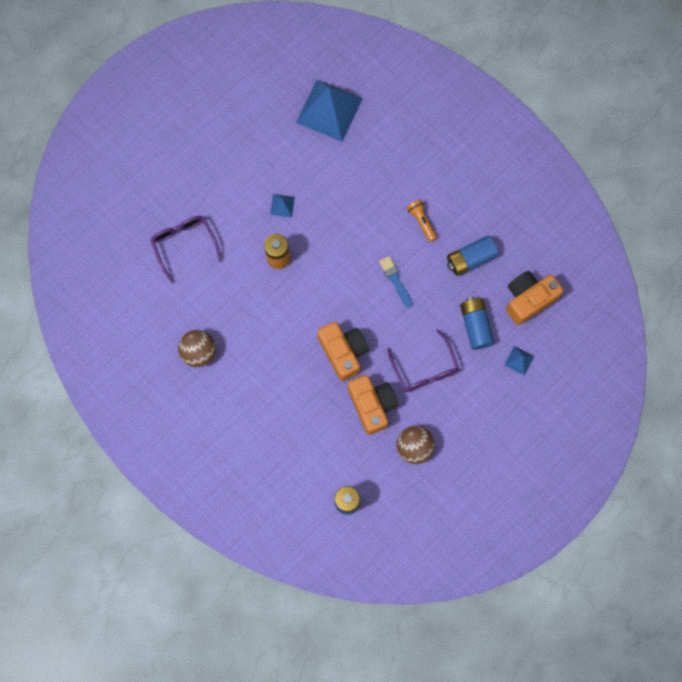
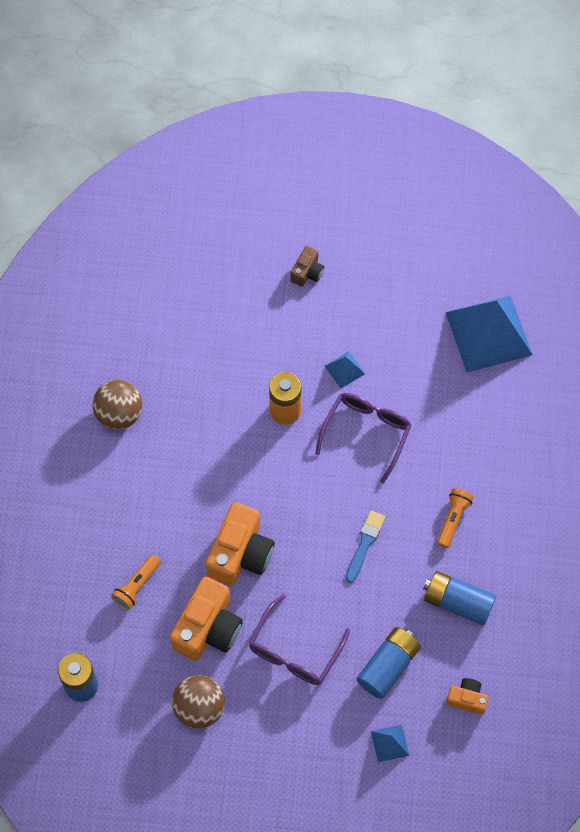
camera: 50 degrees right, 10 degrees down
purple glasses [150,216,222,283] -> purple glasses moved to [315,393,412,484]
orange camera [506,271,563,325] -> orange camera [446,678,489,715], size x0.52
none -> orange flashlight [111,555,161,610]
none -> brown camera [290,246,324,287]

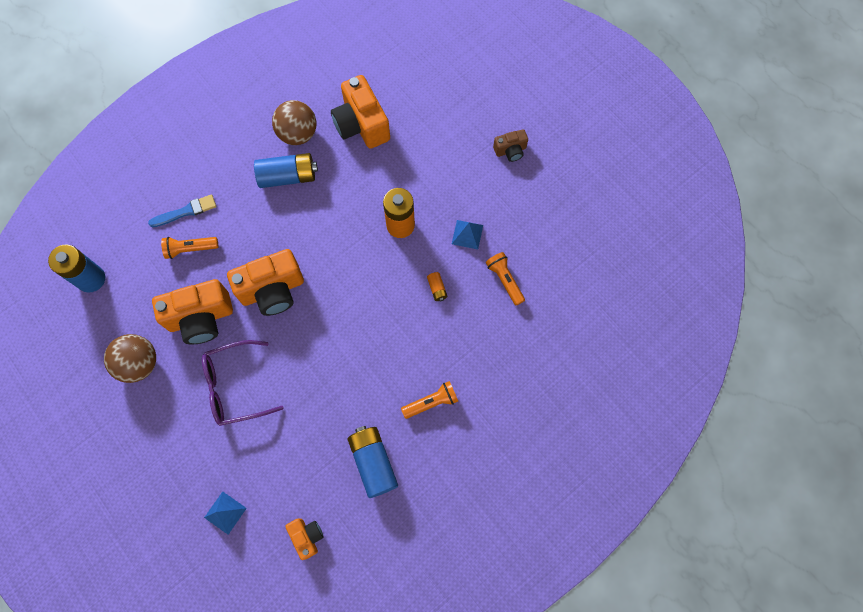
camera: 45 degrees right, 5 degrees up
purple glasses [315,393,412,484] -> orange battery [427,272,447,301]
blue brush [346,510,385,583] -> blue brush moved to [148,194,216,227]
blue battery [356,627,421,699] -> blue battery moved to [254,153,318,188]
blue pyramid [445,295,533,373] -> none
none -> orange camera [331,75,390,149]
none -> orange flashlight [486,252,525,305]

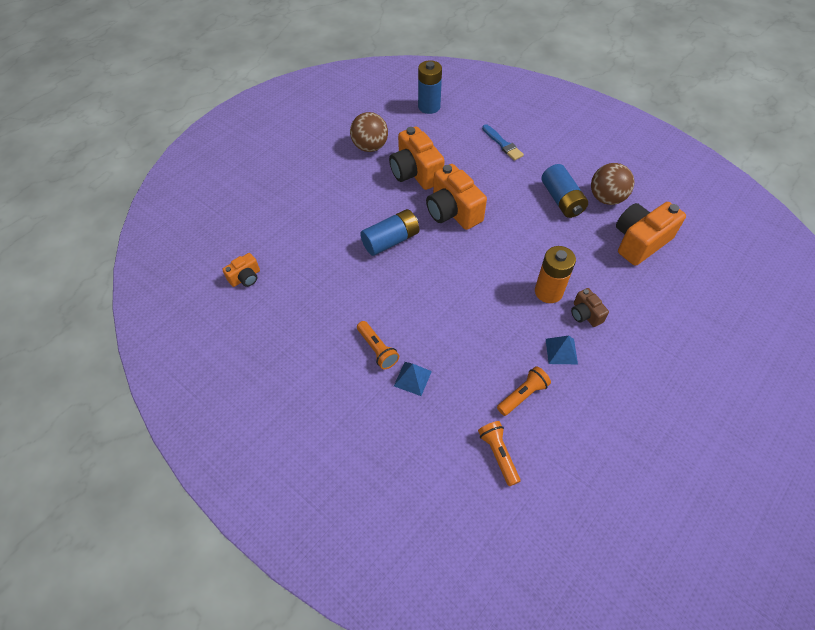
camera: 80 degrees right, 15 degrees down
orange flashlight [161,237,218,259] -> orange flashlight moved to [478,421,521,486]
purple glasses [202,340,283,426] -> none
blue pyramid [204,492,247,535] -> blue pyramid moved to [394,362,432,396]
blue battery [347,426,398,498] -> blue battery moved to [360,209,419,256]
orange battery [427,272,447,301] -> none
brown camera [493,129,528,162] -> brown camera moved to [571,288,609,327]

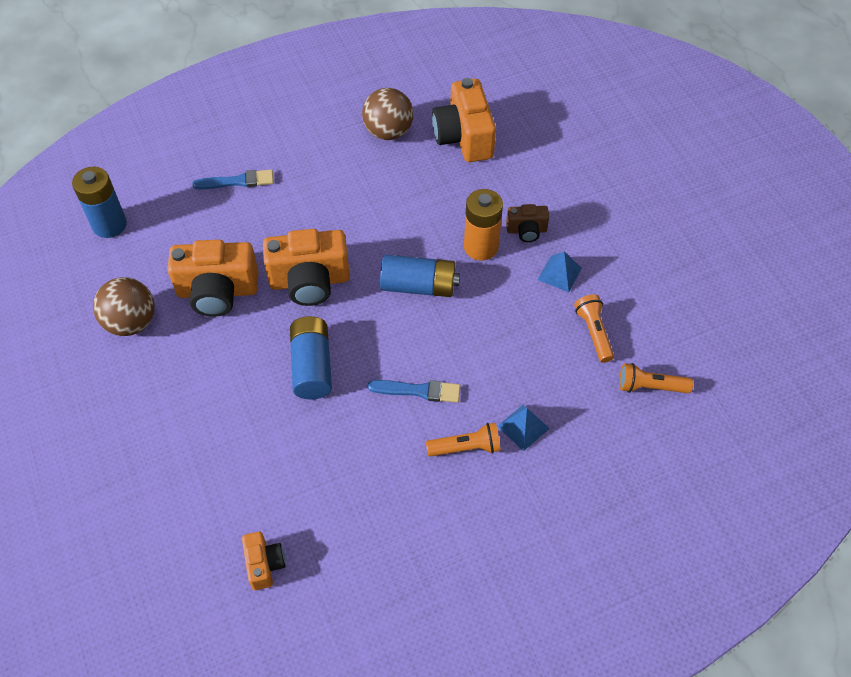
camera: 65 degrees left, 0 degrees up
blue battery [541,164,588,218] -> blue battery moved to [380,255,460,297]
none -> blue brush [368,380,461,403]

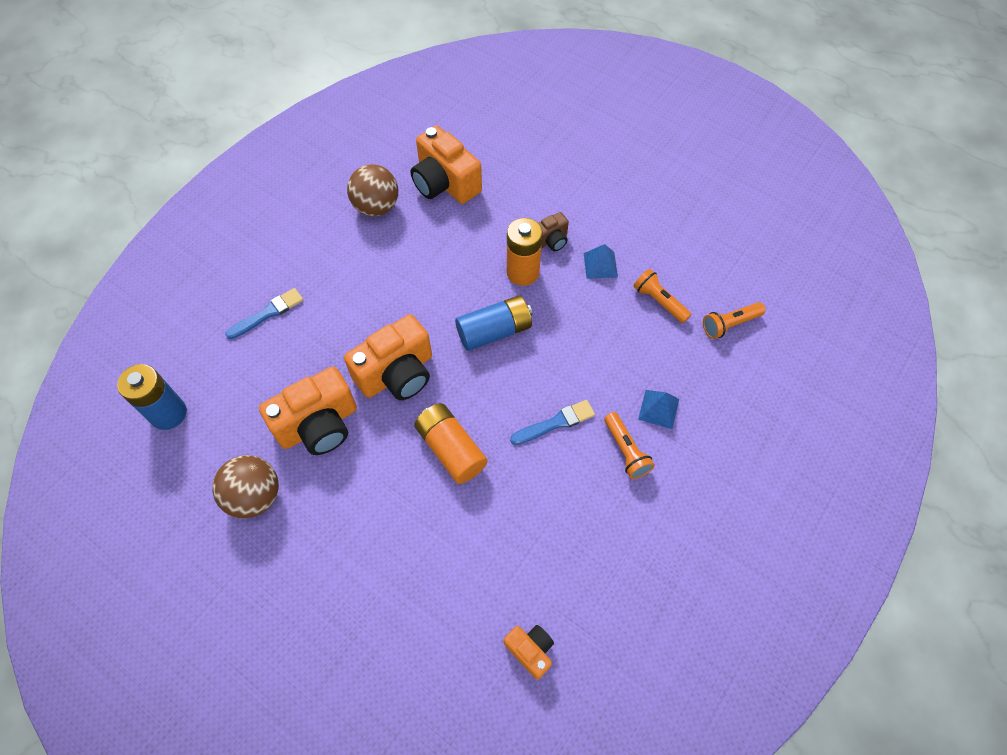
camera: 30 degrees left, 5 degrees up
blue battery [290,316,332,399] -> orange battery [414,403,488,484]
orange flashlight [426,423,501,457] -> orange flashlight turned 105 degrees clockwise [604,412,655,479]

